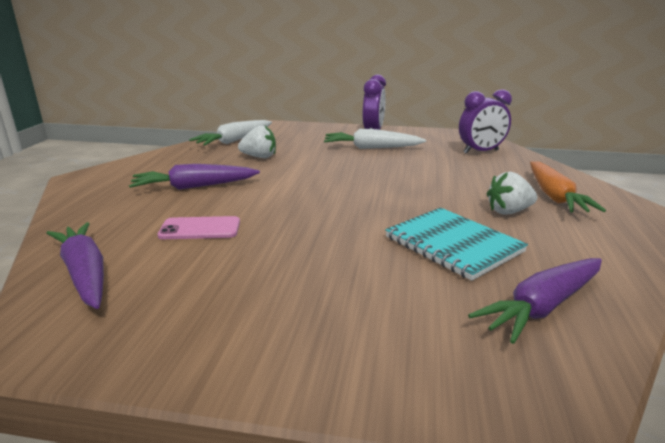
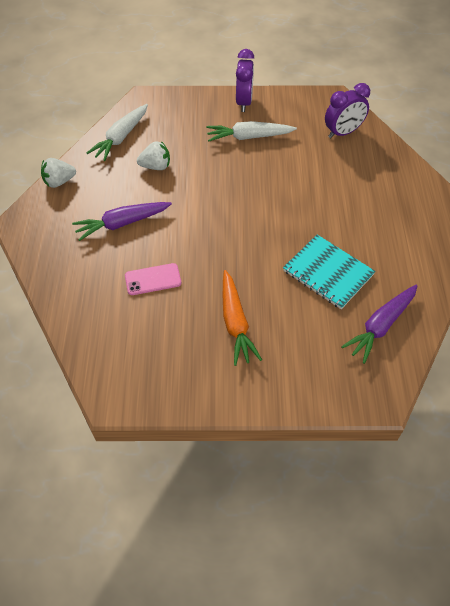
camera: 10 degrees left, 30 degrees up
purple carrot [46,222,104,309] -> none
white strawberry [487,172,538,215] -> white strawberry moved to [41,158,76,188]
orange carrot [530,161,606,213] -> orange carrot moved to [223,270,262,366]

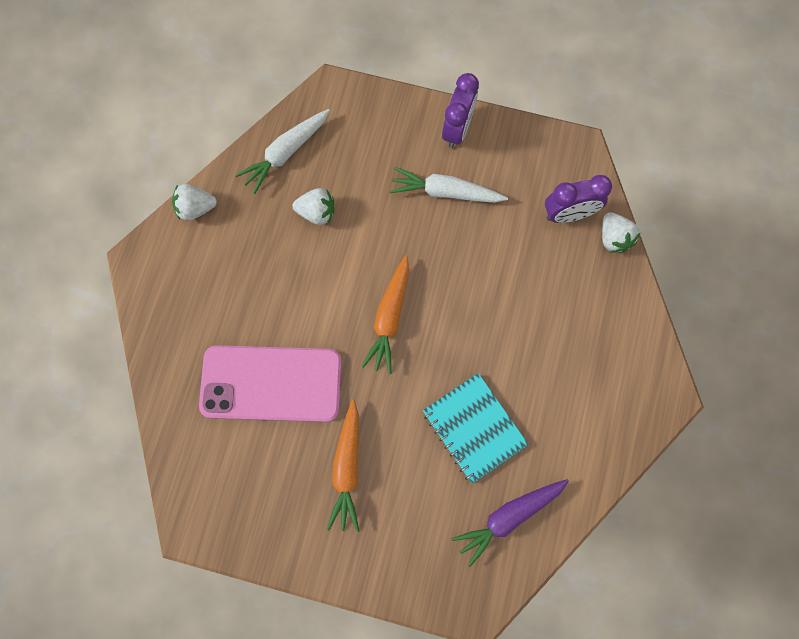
camera: 15 degrees right, 20 degrees up
purple carrot [72,202,172,241] -> none
pink phone [125,263,181,295] -> pink phone [199,345,342,422], size x2.19
none -> orange carrot [361,255,409,374]
none -> white strawberry [602,212,641,253]

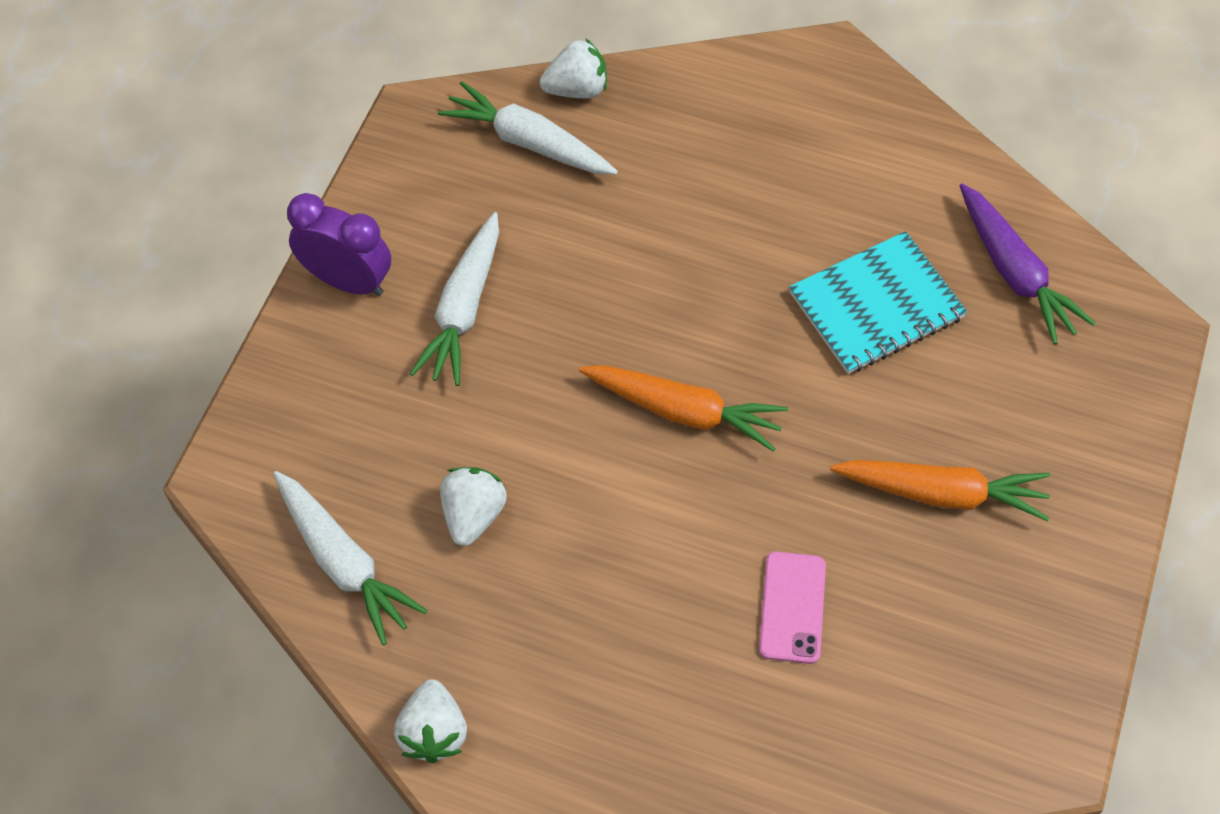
camera: 85 degrees left, 15 degrees down
pink phone [199,345,342,422] -> pink phone [759,551,826,664], size x0.46
purple clock [545,175,612,223] -> white carrot [438,81,618,175]

